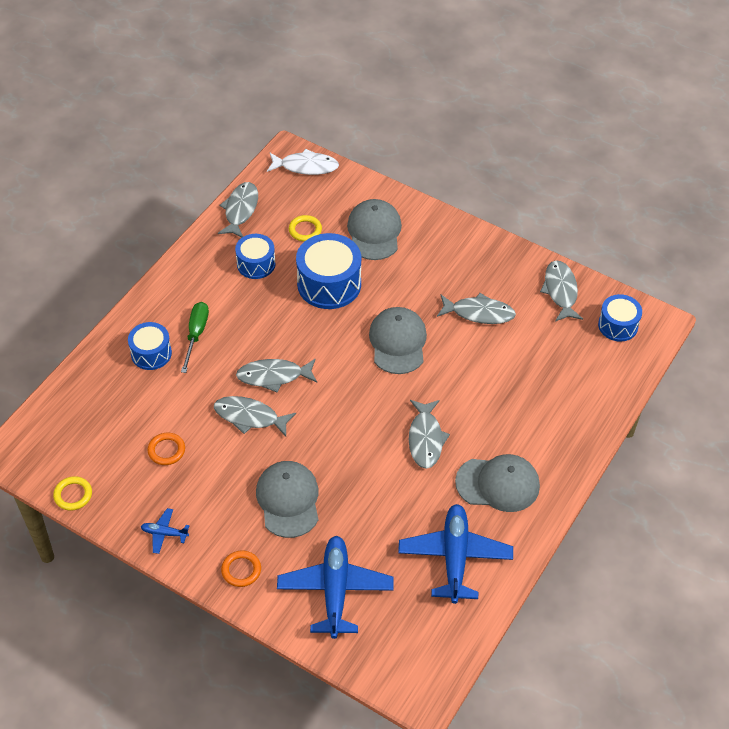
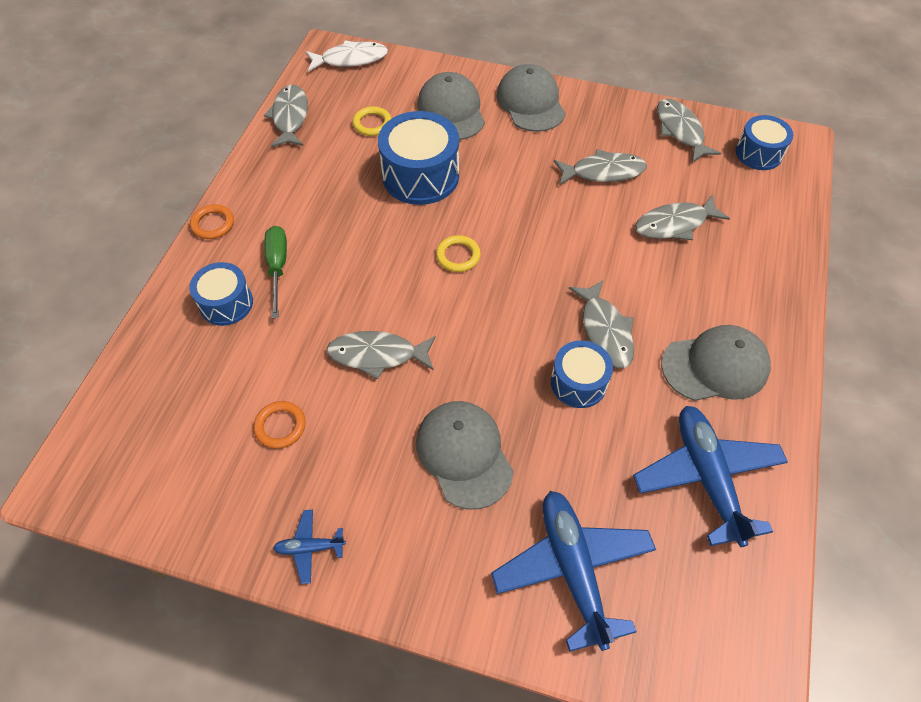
camera: 15 degrees left, 5 degrees up
yellow ring [53,476,92,510] -> yellow ring moved to [436,235,481,272]
orange ring [221,551,261,587] -> orange ring moved to [190,204,234,239]
blue drum [235,234,275,279] -> blue drum moved to [551,340,613,408]
grey fish [236,358,317,392] -> grey fish moved to [635,194,730,240]
grey cap [369,307,427,374] -> grey cap moved to [496,64,566,132]

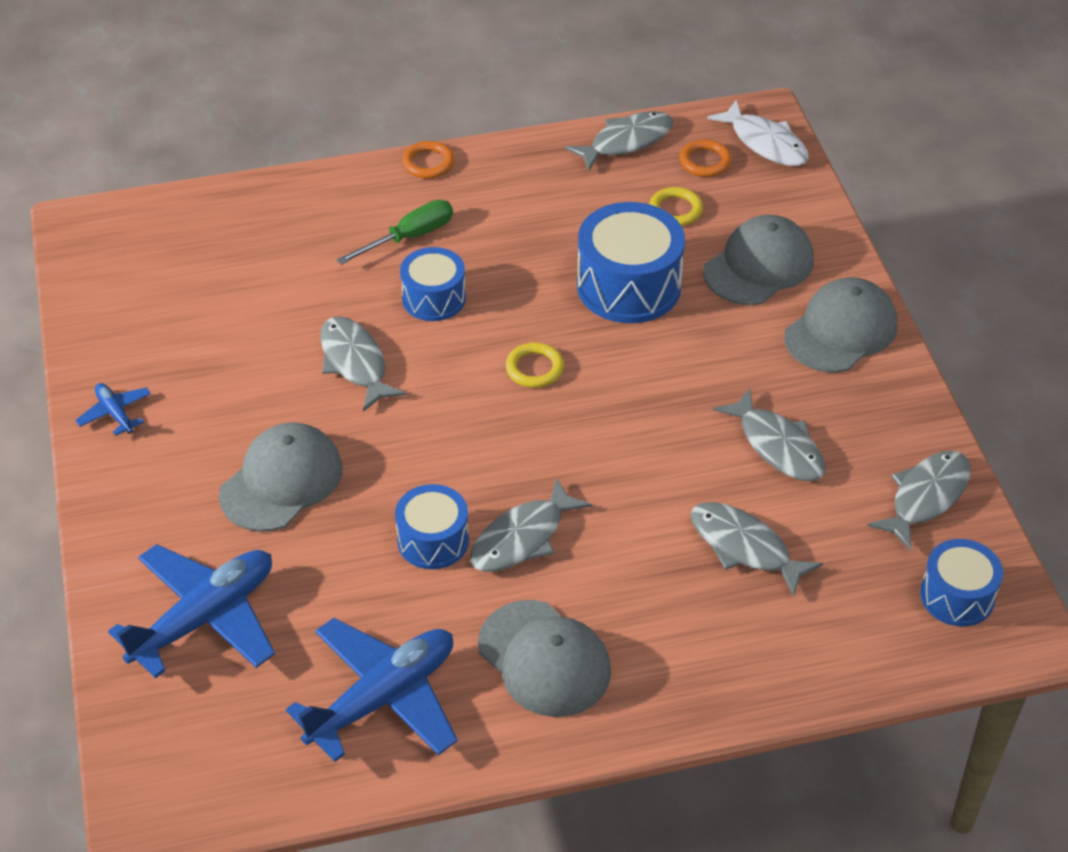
camera: 60 degrees right, 10 degrees down
blue drum [189,262,253,326] -> blue drum moved to [400,247,466,321]
orange ring [254,401,306,449] -> orange ring moved to [679,139,732,177]

